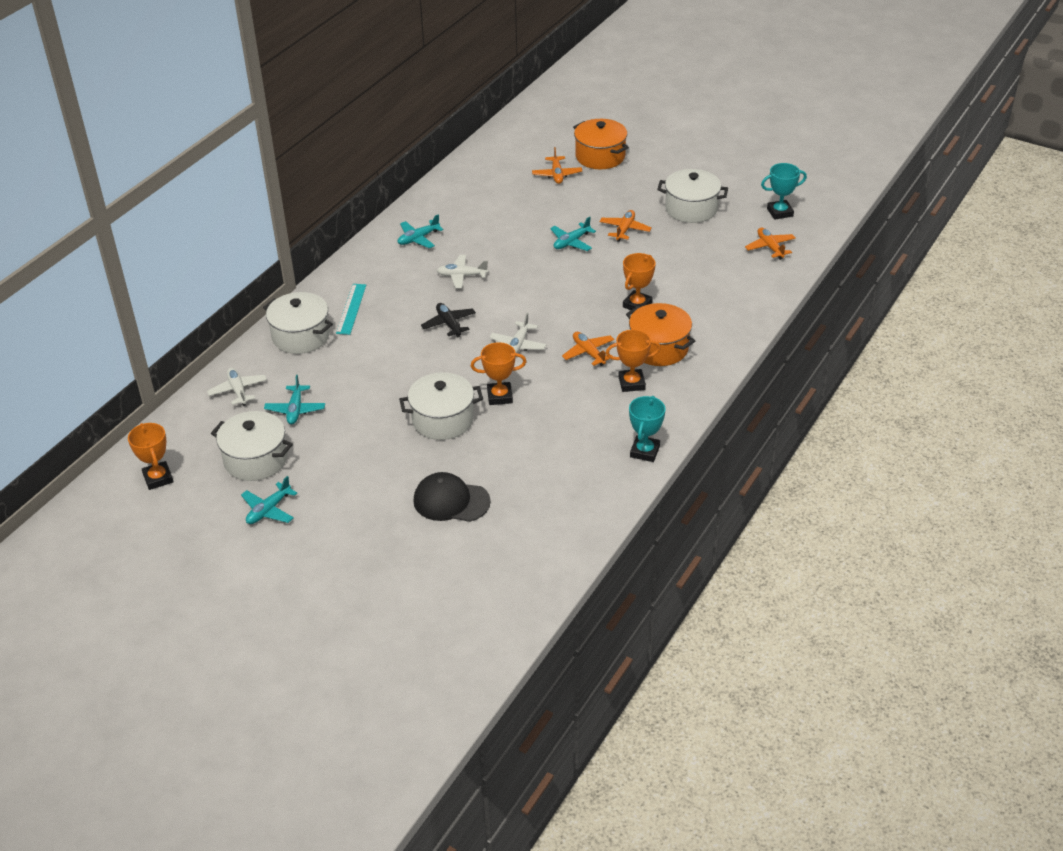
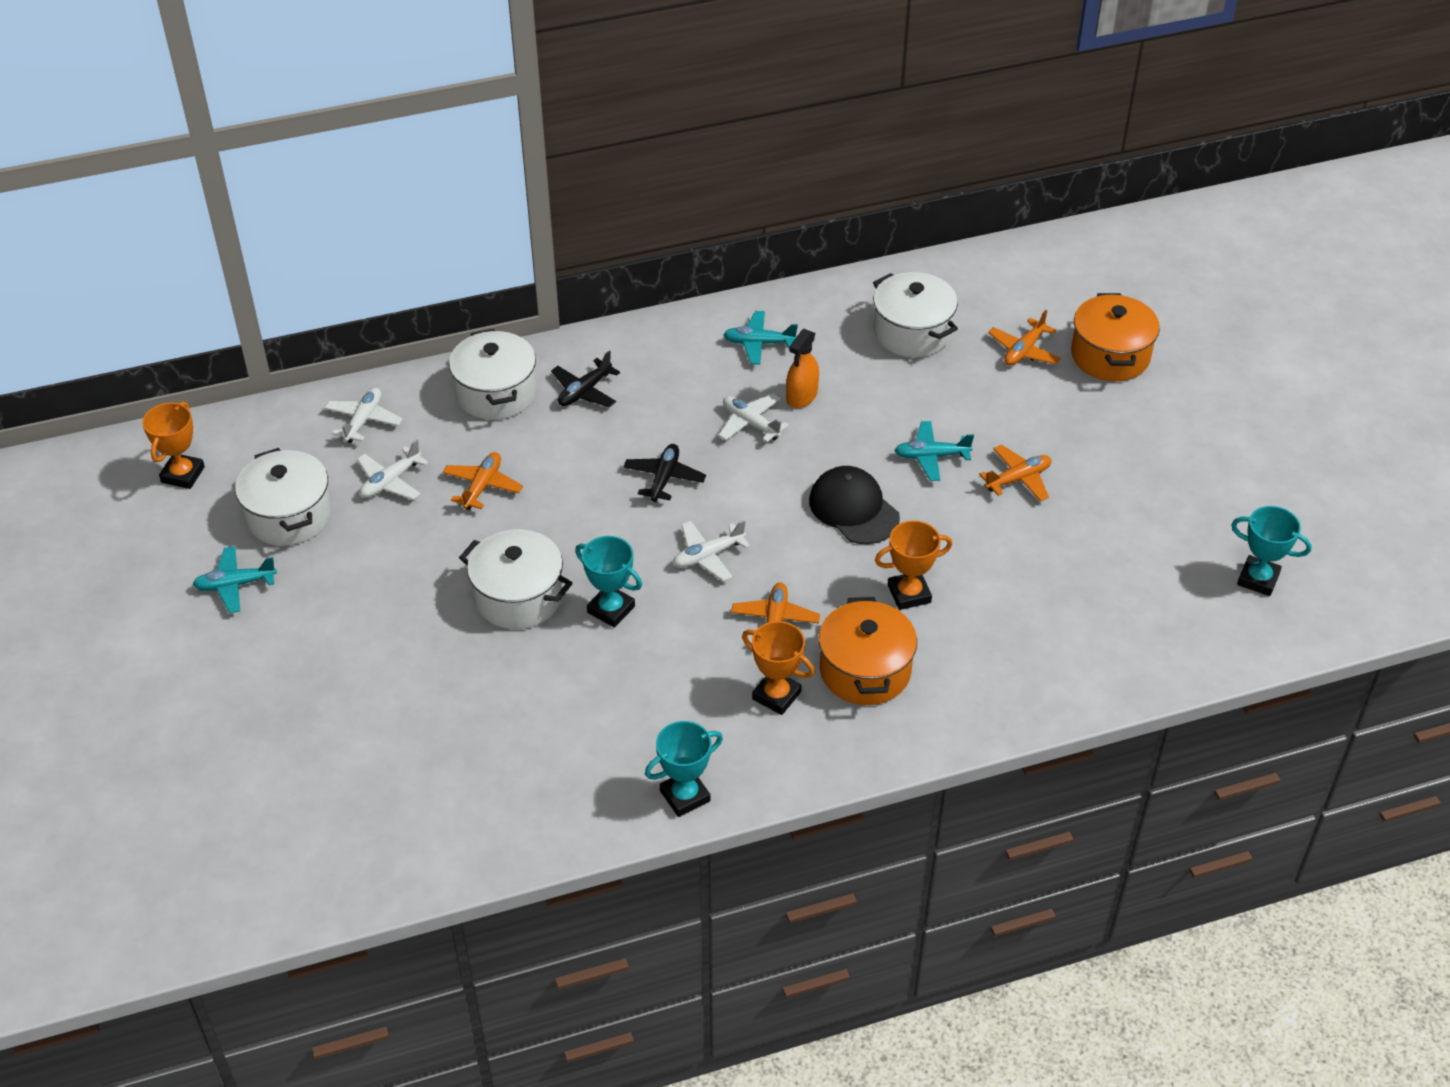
camera: 40 degrees right, 5 degrees up
turquoise plane [264,375,325,424] -> white plane [357,440,428,500]
turquoise ruler [336,284,366,335] -> black plane [551,351,620,407]
black cap [413,472,491,522] -> black cap moved to [809,466,900,544]
orange trophy [471,342,526,405] -> turquoise trophy [575,536,642,628]
white pot [657,169,728,223] -> white pot moved to [873,272,958,358]
orange plane [745,227,796,260] -> orange plane moved to [442,452,523,510]
none -> orange spray bottle [786,329,819,408]

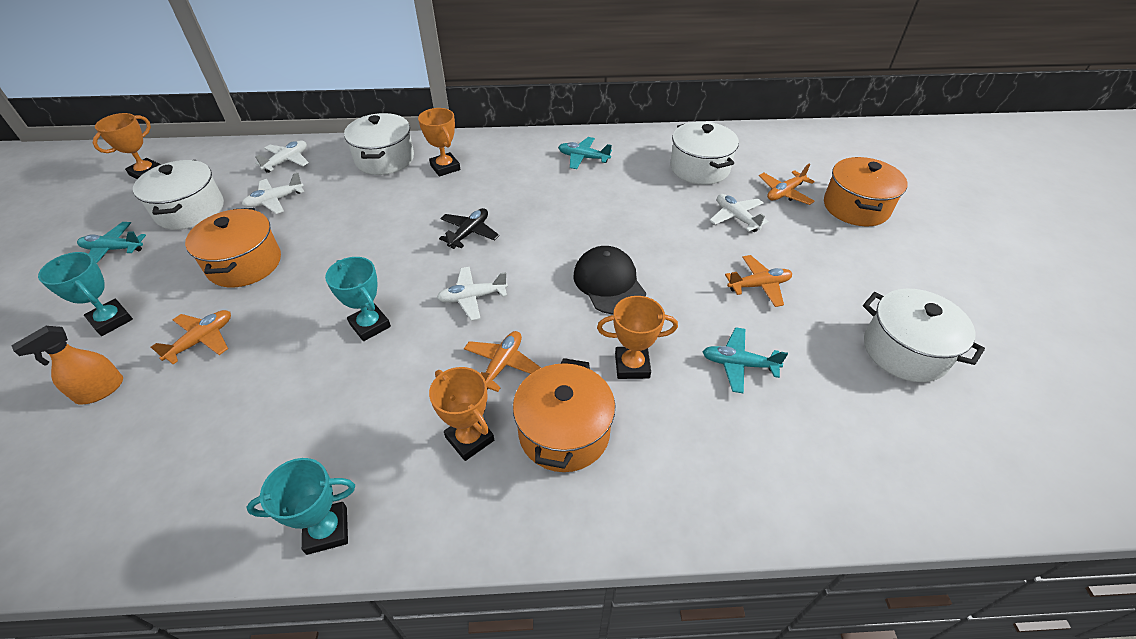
camera: 15 degrees right, 0 degrees up
orange plane [442,452,523,510] -> orange plane moved to [151,310,231,364]
white pot [459,529,573,629] -> white pot moved to [863,288,985,382]
black plane [551,351,620,407] -> orange trophy [418,108,460,177]
white plane [718,394,789,442] -> white plane moved to [709,194,769,232]
orange spray bottle [786,329,819,408] -> orange spray bottle moved to [11,326,123,405]
turquoise plane [894,421,974,481] -> turquoise plane moved to [703,327,788,393]
turquoise trophy [1231,506,1312,596] -> turquoise trophy moved to [38,252,133,336]
none -> orange pot [185,208,281,287]

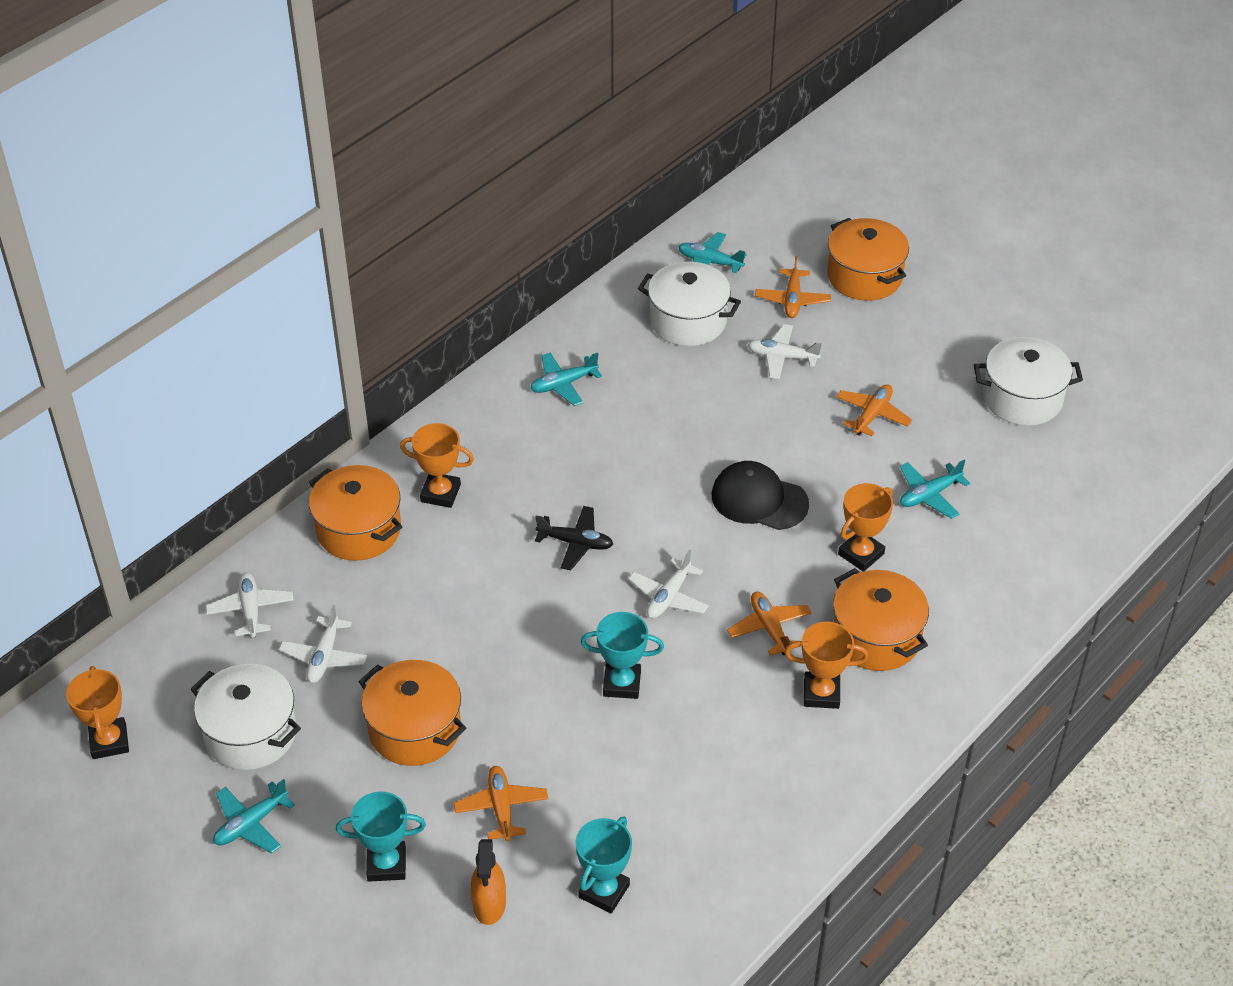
camera: 45 degrees left, 0 degrees up
turquoise trophy [246,458,355,555] -> turquoise trophy moved to [576,817,632,914]
white pot [344,113,414,175] -> orange pot [309,465,402,561]
black plane [439,208,500,249] -> black plane turned 120 degrees clockwise [535,506,613,570]
none -> turquoise plane [679,232,747,273]

